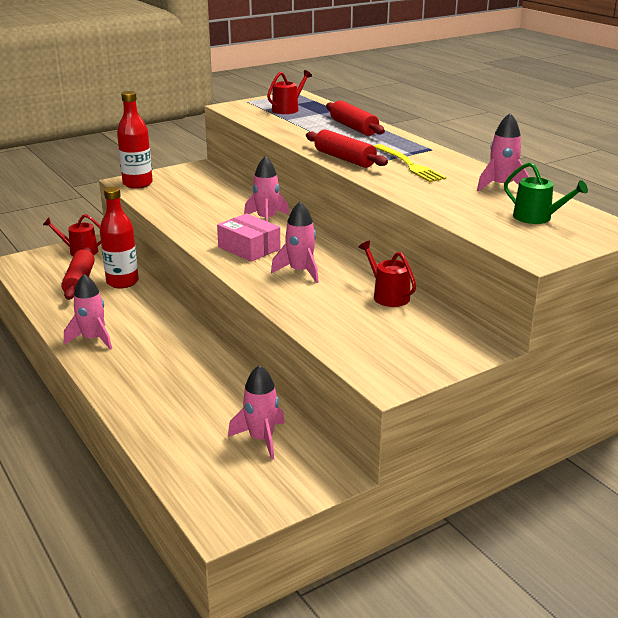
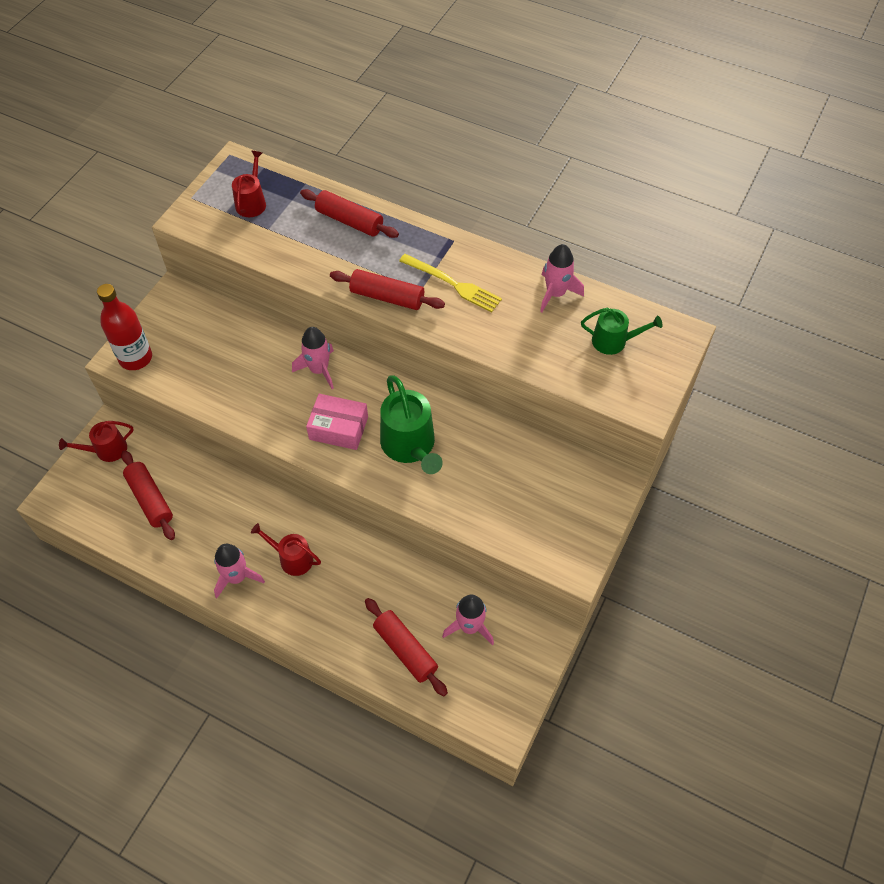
camera: 30 degrees left, 30 degrees up
red bottle [100,187,139,289] -> none
pink rocket [271,202,319,283] -> green watering can [380,375,443,474]
red watering can [359,241,416,307] -> red watering can moved to [251,523,321,576]
none -> red rolling pin [365,598,448,696]

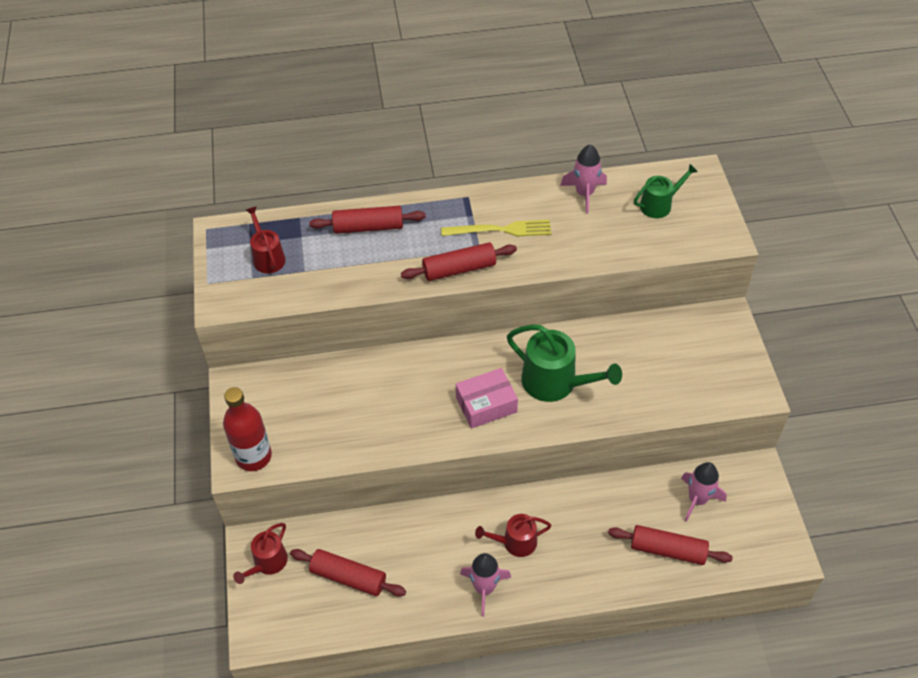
camera: 35 degrees left, 5 degrees down
pink rocket [292,327,334,389] -> none

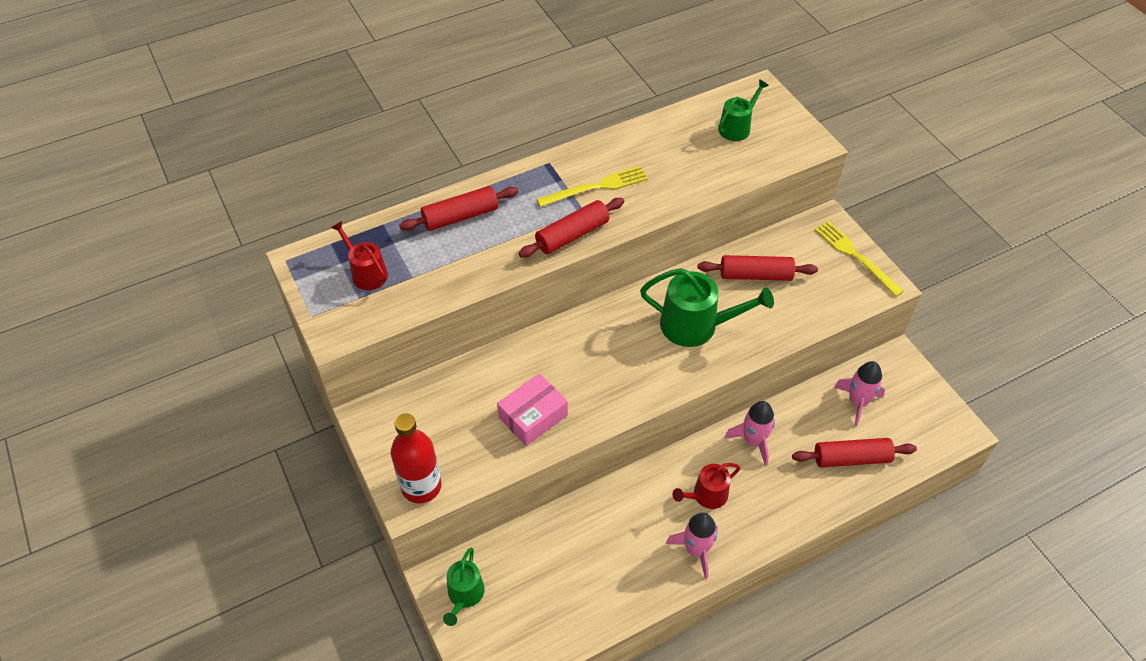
camera: 20 degrees left, 0 degrees up
red watering can [233,523,288,584] -> green watering can [443,548,485,626]
red rolling pin [290,549,406,596] -> red rolling pin moved to [698,255,818,281]
pink box [456,368,518,428] -> pink box moved to [497,373,568,446]
pink rocket [560,144,607,214] -> pink rocket moved to [725,401,775,466]
none -> yellow fork [814,221,904,297]

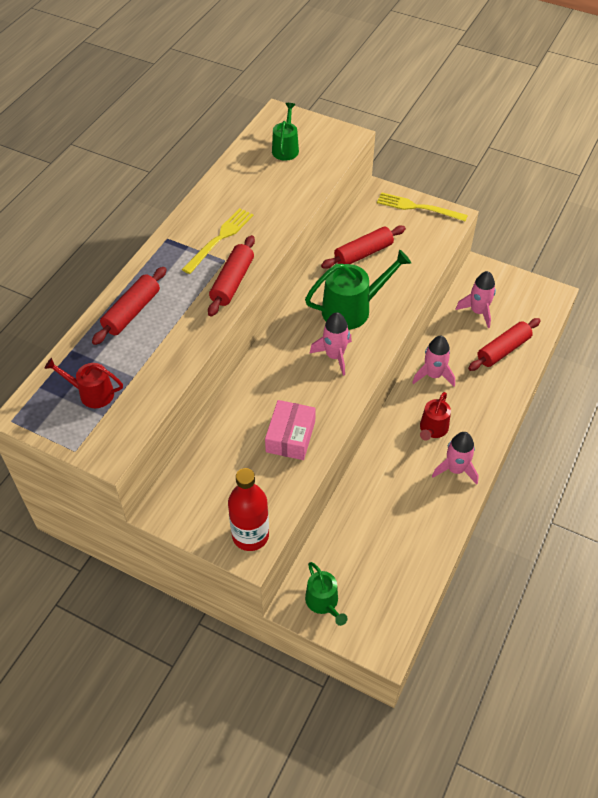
camera: 35 degrees left, 0 degrees up
none -> pink rocket [309,312,352,376]

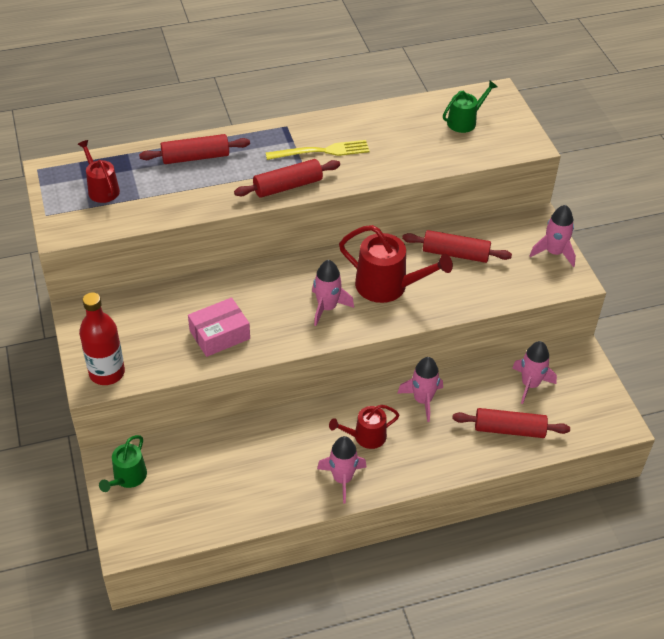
camera: 45 degrees right, 5 degrees down
green watering can [305,249,411,330] -> red watering can [339,225,453,303]
yellow fork [377,192,468,221] -> pink rocket [530,205,576,267]

